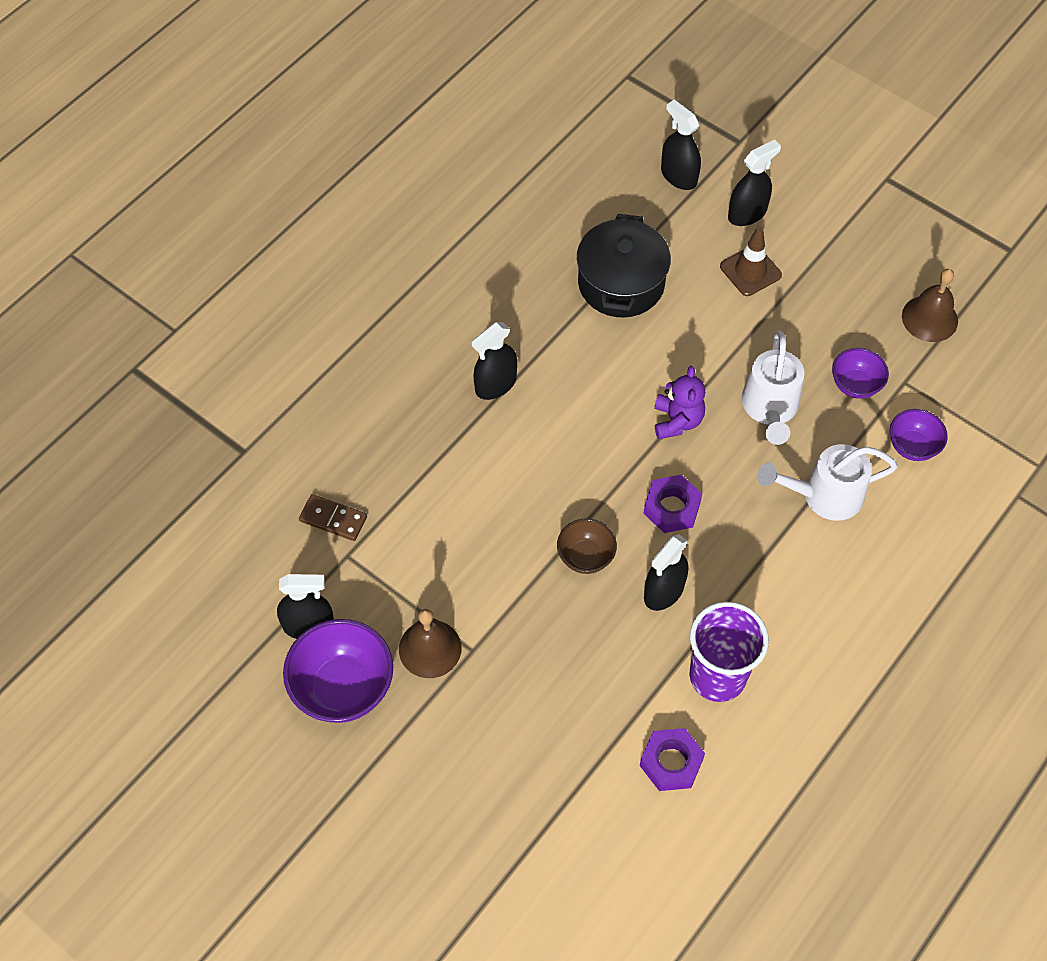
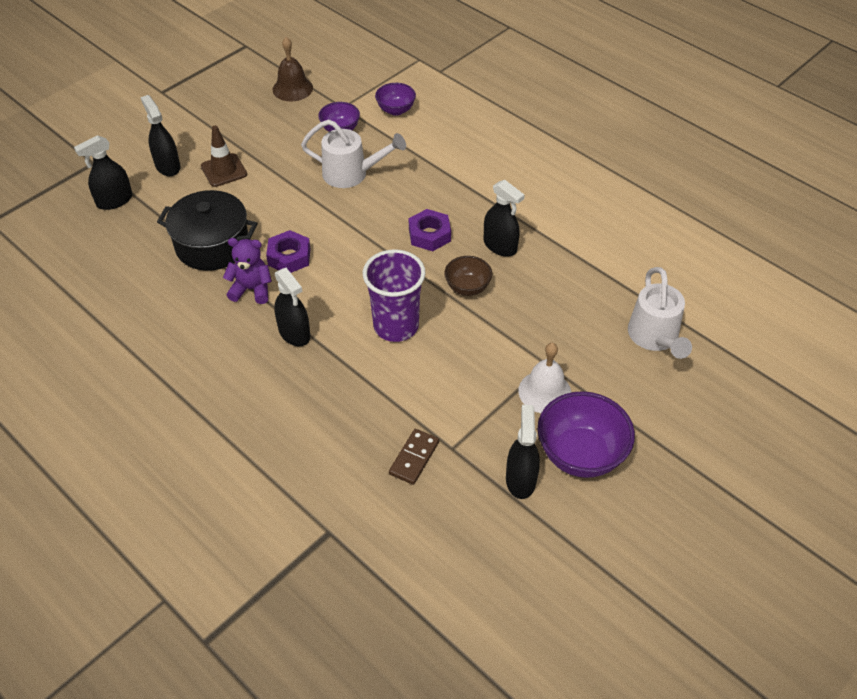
camera: 85 degrees left, 10 degrees down
brown bell [399,609,462,678] -> white bell [518,343,571,413]
purple nut [640,728,705,791] -> purple nut moved to [266,230,311,273]
purple teddy bear [654,366,705,439] -> purple teddy bear moved to [223,238,272,304]
purple cup [690,602,769,702] -> purple cup moved to [363,249,425,342]
white watering can [758,444,898,521] -> white watering can moved to [628,267,692,359]

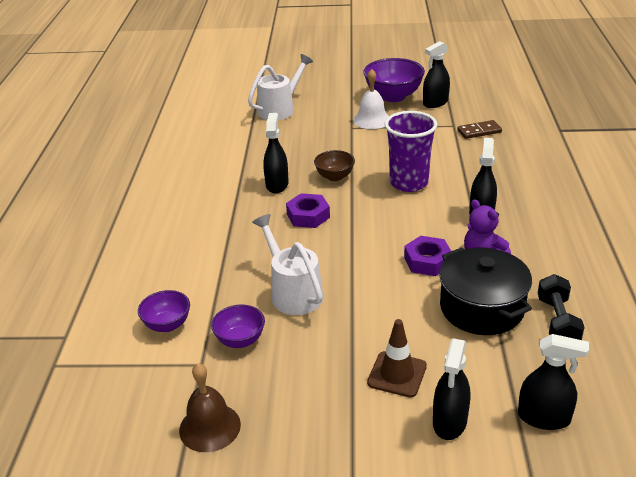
camera: 130 degrees left, 15 degrees down
none -> black dumbbell [538,274,585,340]

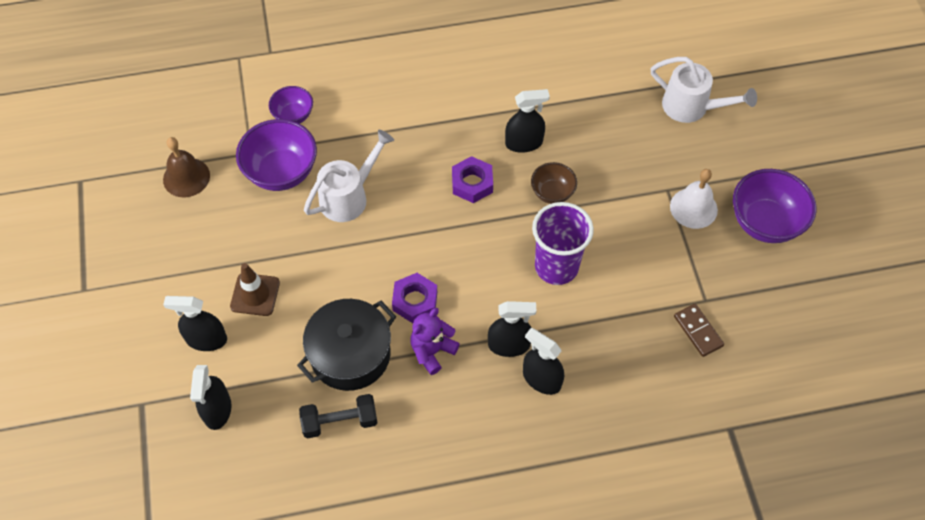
camera: 75 degrees right, 25 degrees up
purple bowl [211,305,265,348] -> purple bowl [236,119,317,191], size x1.74
black spray bottle [423,41,450,108] -> black spray bottle moved to [523,328,564,395]

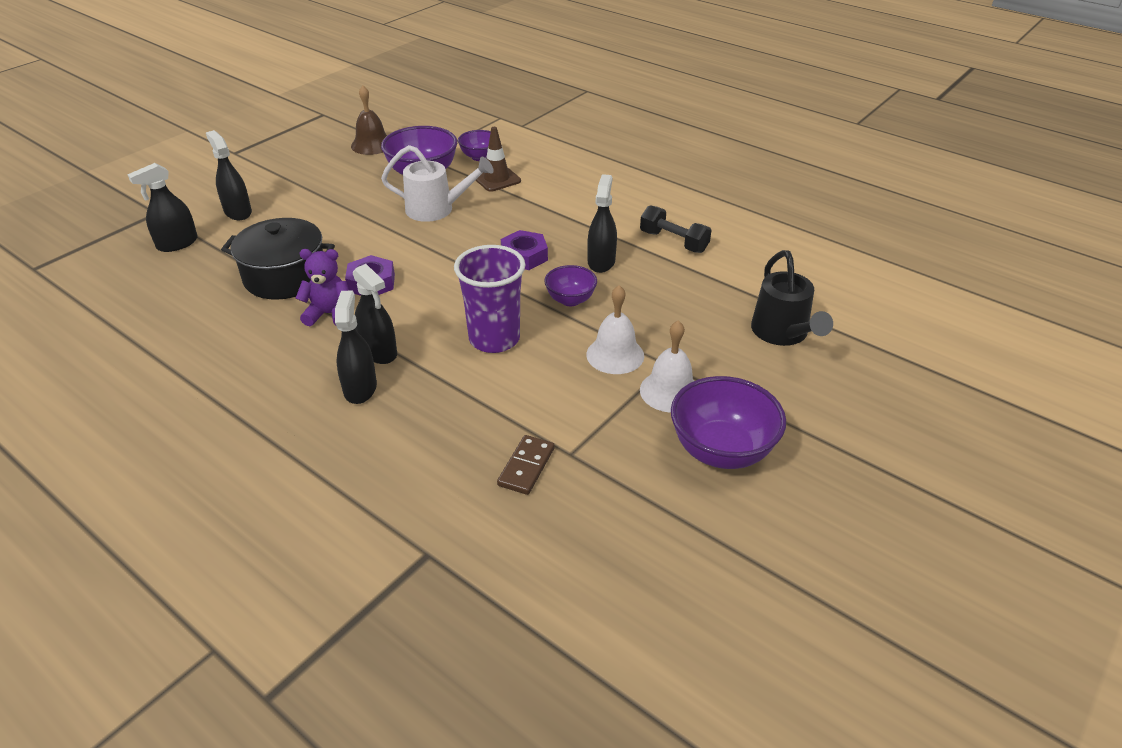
camera: 50 degrees right, 20 degrees down
brown traffic cone [230,263,280,316] -> brown traffic cone moved to [475,127,521,192]
black dumbbell [299,394,377,438] -> black dumbbell moved to [640,205,711,253]
black spray bottle [505,89,550,153] -> black spray bottle turned 120 degrees counterclockwise [587,174,617,273]
brown bowl [531,162,577,204] -> purple bowl [544,265,597,306]
white watering can [650,57,757,123] -> black watering can [751,250,833,346]
none -> white bell [586,285,644,374]

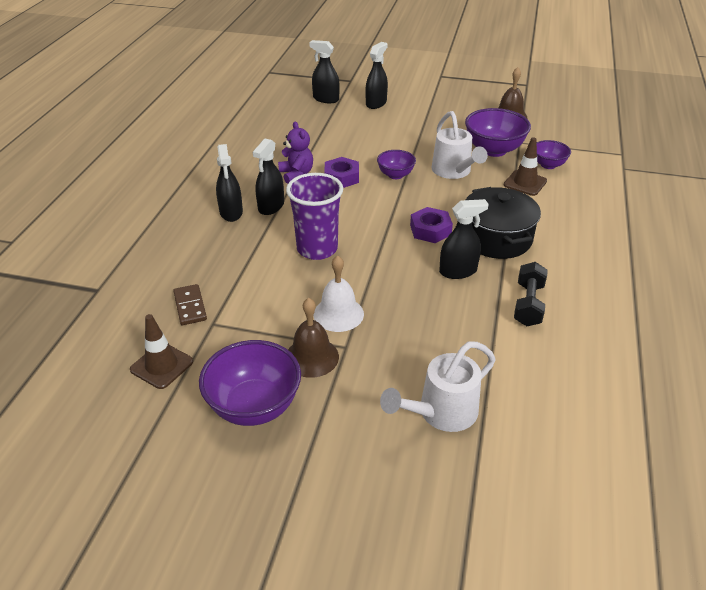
camera: 65 degrees right, 0 degrees up
black pot [221,218,335,300] -> black pot moved to [466,187,541,259]
black spray bottle [335,291,377,404] -> black spray bottle turned 105 degrees clockwise [216,144,243,222]
brown domino [497,435,555,495] -> brown domino turned 75 degrees clockwise [173,284,207,325]
purple bowl [544,265,597,306] -> purple bowl moved to [377,150,416,179]
white bell [640,321,694,413] -> brown bell [288,298,339,378]
black watering can [751,250,833,346] -> white watering can [380,342,496,432]
none -> brown traffic cone [130,314,193,389]

